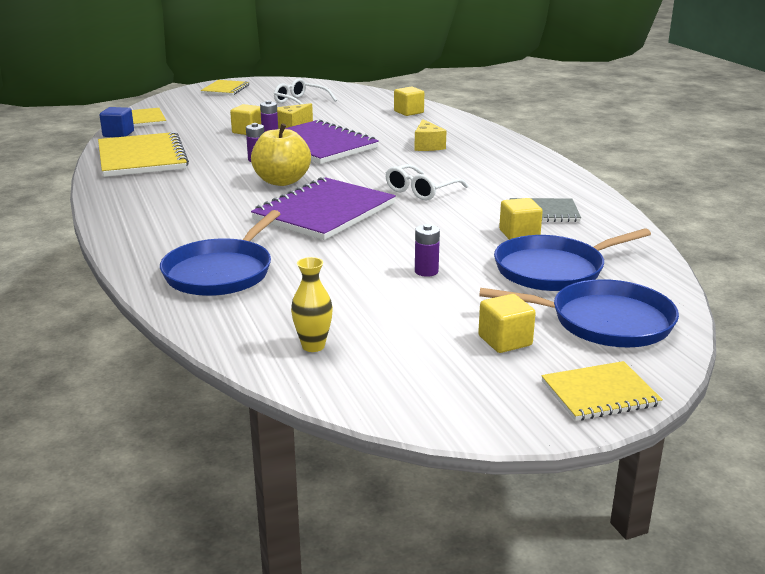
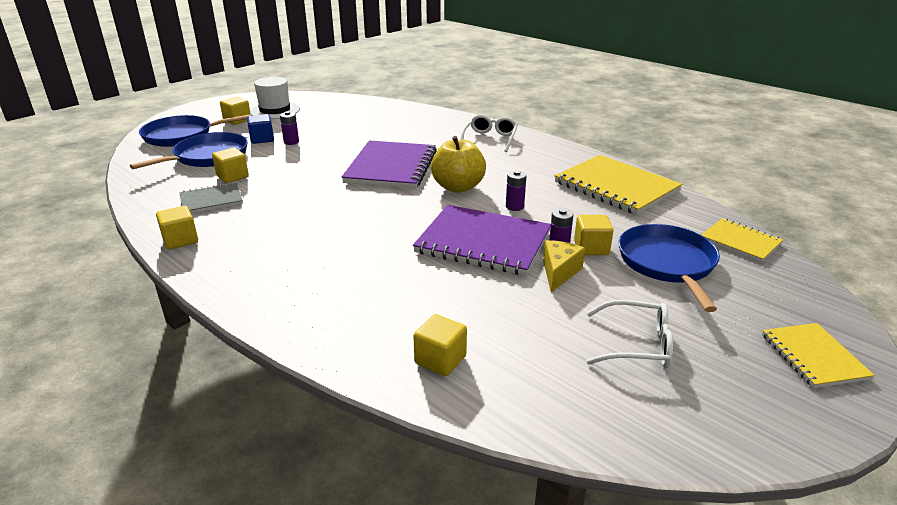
camera: 155 degrees right, 5 degrees up
blue cube [100,107,134,137] -> blue cube moved to [247,114,274,144]
blue pan [160,210,281,296] -> blue pan moved to [619,224,720,312]
yellow vase [291,257,333,352] -> none
white glasses [386,164,468,200] -> white glasses moved to [461,115,518,152]
yellow cheese [414,119,446,151] -> none
yellow notebook [541,361,663,421] -> none
none -> yellow cube [156,206,198,249]
none -> white hat [250,77,300,119]

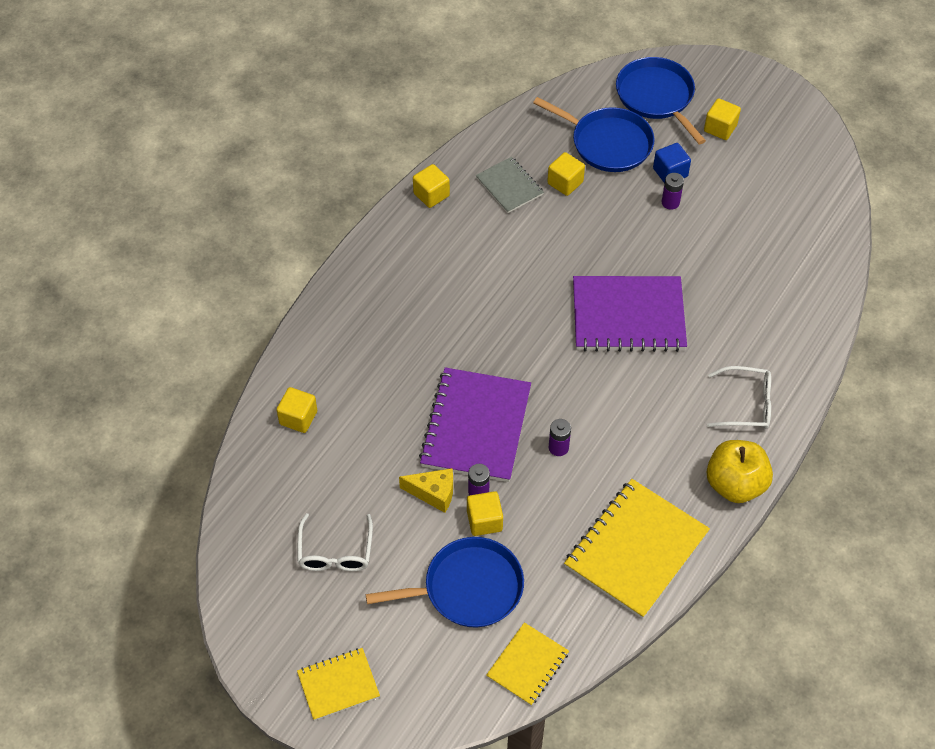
camera: 80 degrees right, 25 degrees up
white hat [250,77,300,119] -> none
yellow apple [431,136,486,193] -> yellow apple moved to [707,440,773,503]

